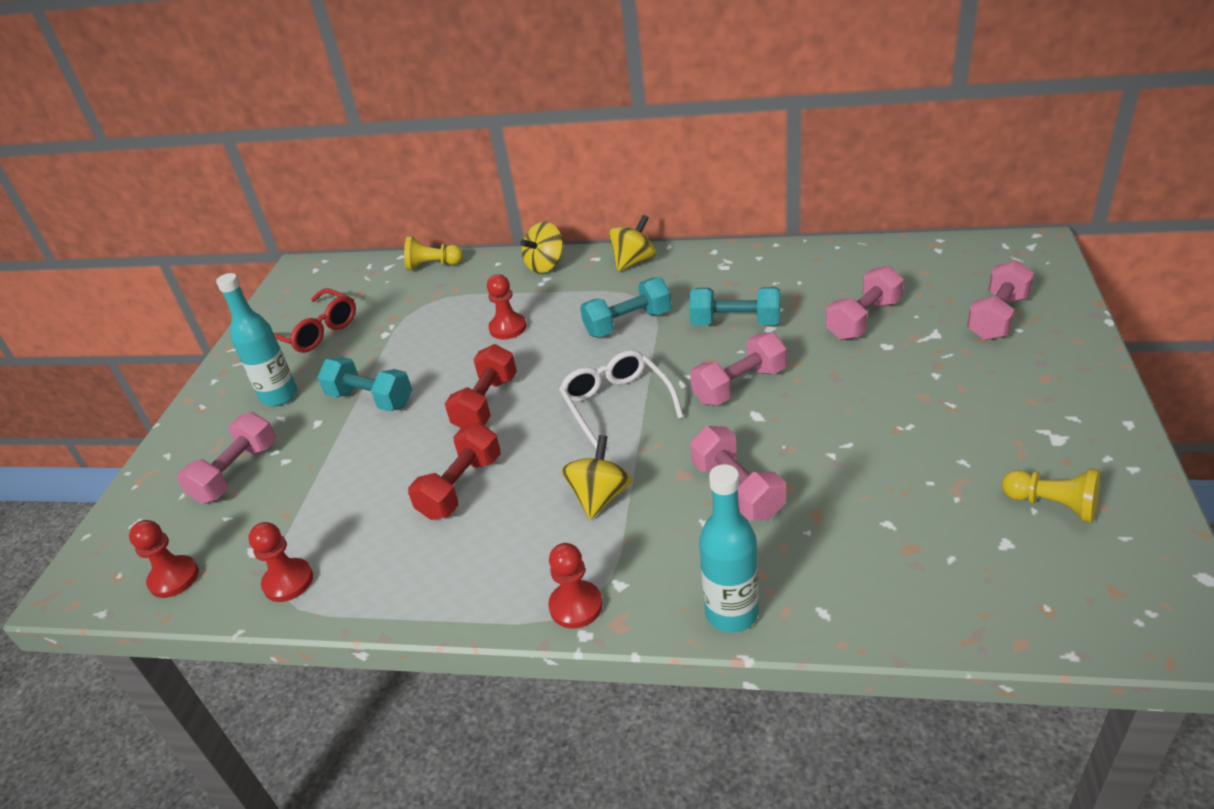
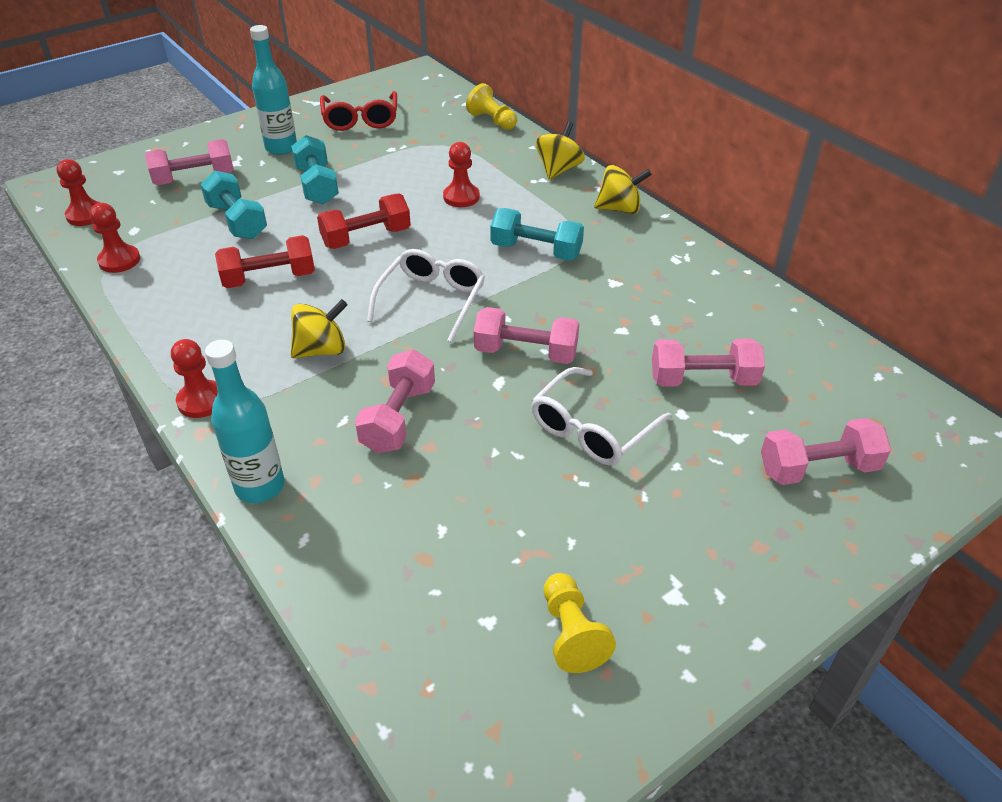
camera: 40 degrees right, 5 degrees up
yellow spinning top [520,222,563,273] -> yellow spinning top turned 120 degrees clockwise [536,122,585,180]
turquoise dumbbell [689,287,780,326] -> turquoise dumbbell moved to [200,170,267,239]
none -> white glasses [531,367,671,466]

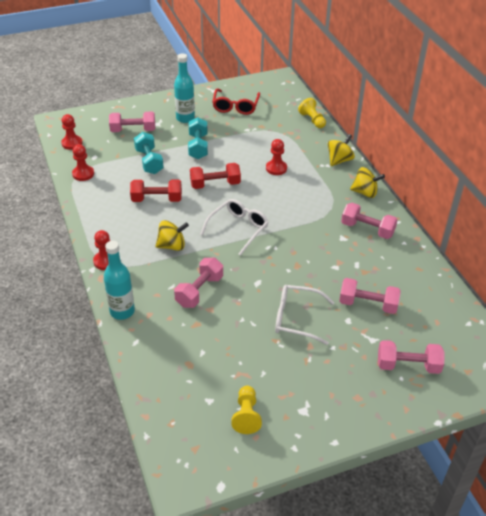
camera: 15 degrees right, 0 degrees up
pink dumbbell [474,307,579,364] -> pink dumbbell moved to [341,203,398,239]
turquoise dumbbell [490,208,584,261] -> none
white glasses [531,367,671,466] -> white glasses turned 45 degrees clockwise [275,285,335,345]

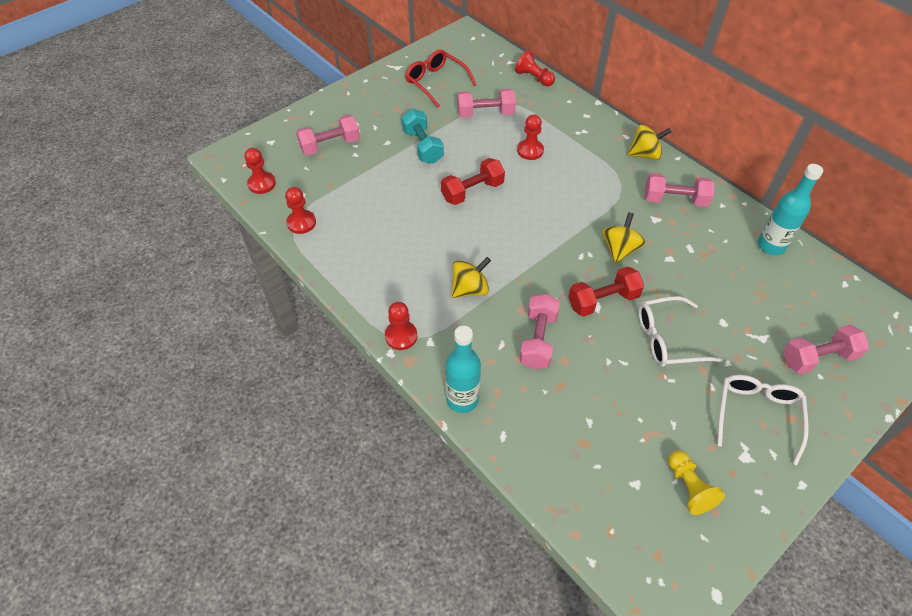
camera: 20 degrees left, 10 degrees up
red dumbbell [130,180,182,202] -> red dumbbell moved to [568,266,644,317]
turquoise dumbbell [134,132,164,174] -> none
turquoise bottle [174,54,195,123] -> turquoise bottle moved to [758,164,823,255]
white glasses [200,199,269,256] -> white glasses moved to [717,375,809,465]
red glasses [212,89,260,115] -> red glasses turned 150 degrees clockwise [405,50,476,107]
yellow pawn [298,98,326,128] -> red pawn [515,50,555,86]
yellow spinning top [328,134,355,166] -> yellow spinning top moved to [602,212,645,264]
pink dumbbell [339,278,401,314] -> pink dumbbell moved to [457,89,516,118]

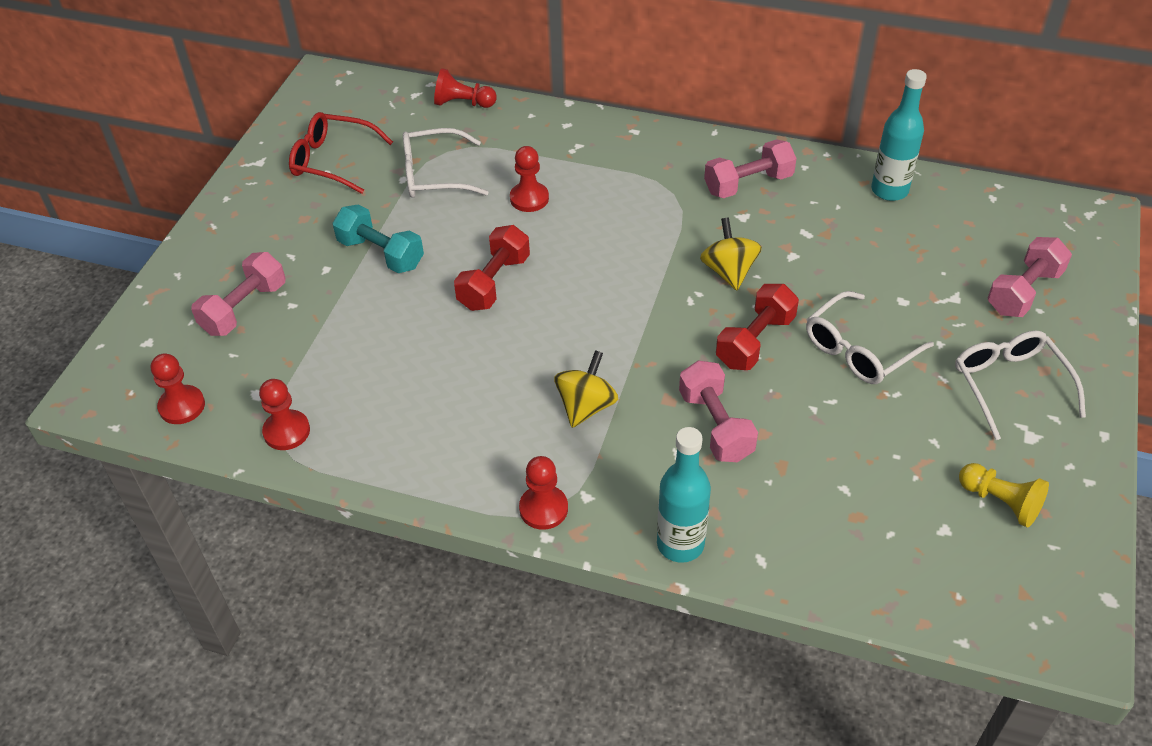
camera: 30 degrees left, 5 degrees down
pink dumbbell [457,89,516,118] -> white glasses [403,128,489,198]
yellow spinning top [628,125,671,160] -> none

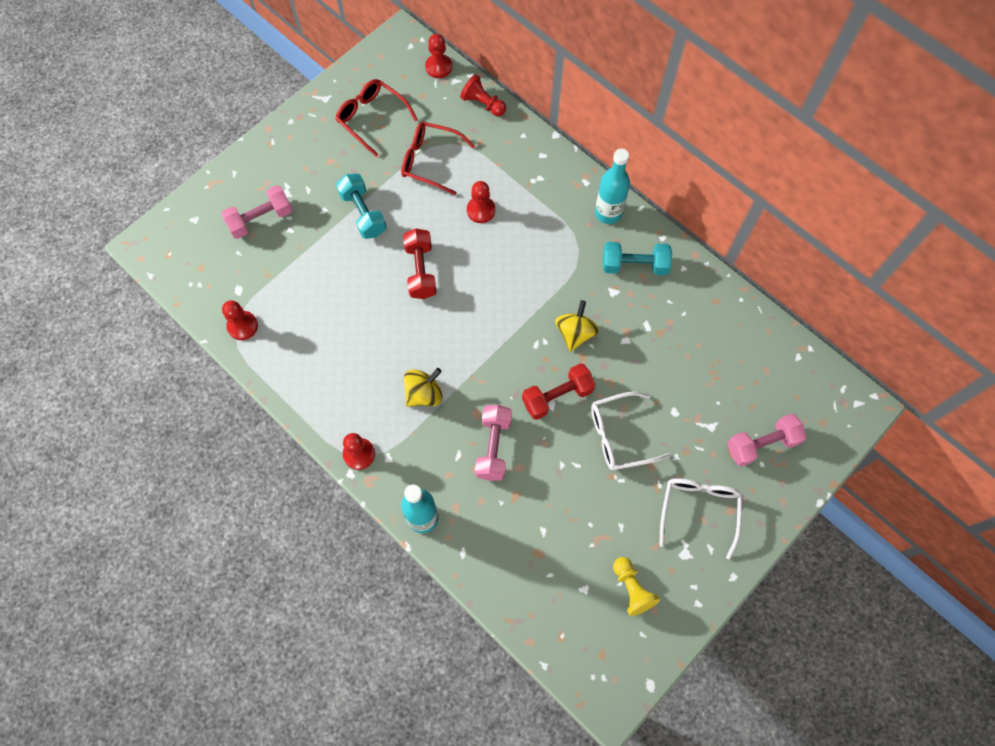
camera: 25 degrees right, 20 degrees up
red pawn [151,353,205,424] -> red pawn moved to [425,34,452,78]
white glasses [403,128,489,198] -> red glasses [401,122,475,195]
red dumbbell [454,225,530,311] -> red dumbbell turned 60 degrees counterclockwise [403,228,437,299]
pink dumbbell [704,139,797,198] -> turquoise dumbbell [603,242,672,275]
turquoise bottle [871,69,927,201] -> turquoise bottle moved to [595,149,630,224]

